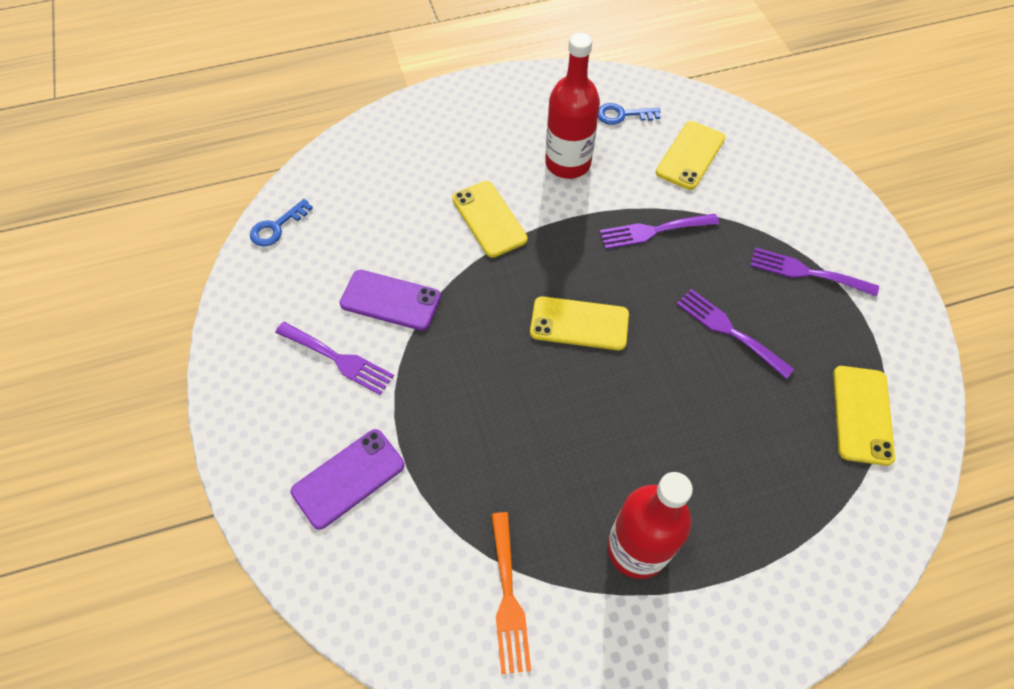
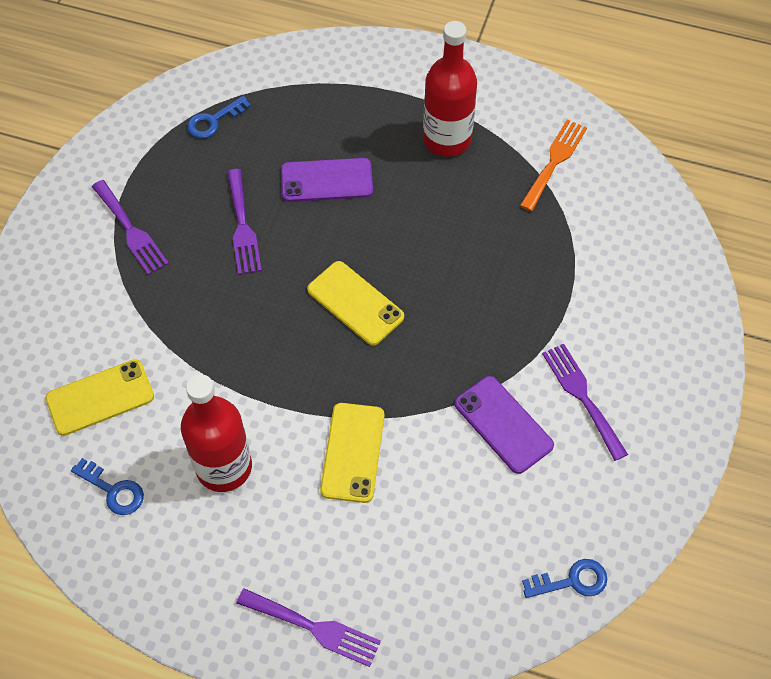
camera: 145 degrees left, 0 degrees up
purple phone [291,429,405,530] -> purple phone moved to [281,158,373,202]
purple fork [600,214,719,249] -> purple fork moved to [237,588,381,667]
yellow phone [833,366,895,466] -> blue key [187,96,251,138]

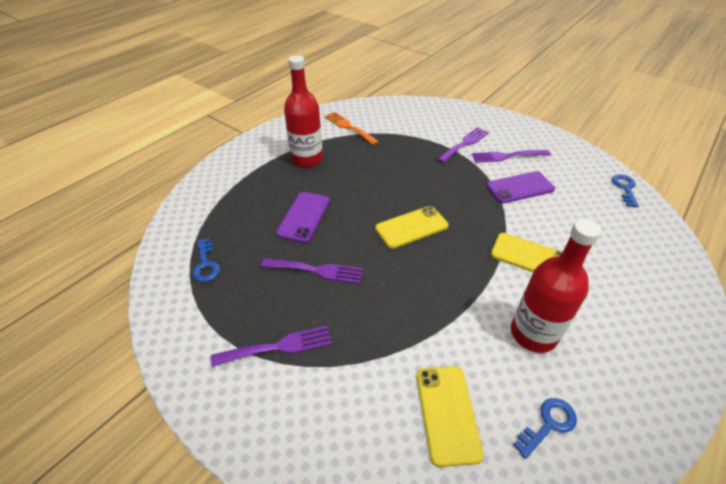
camera: 70 degrees left, 15 degrees down
purple fork [237,588,381,667] -> purple fork moved to [437,127,489,163]

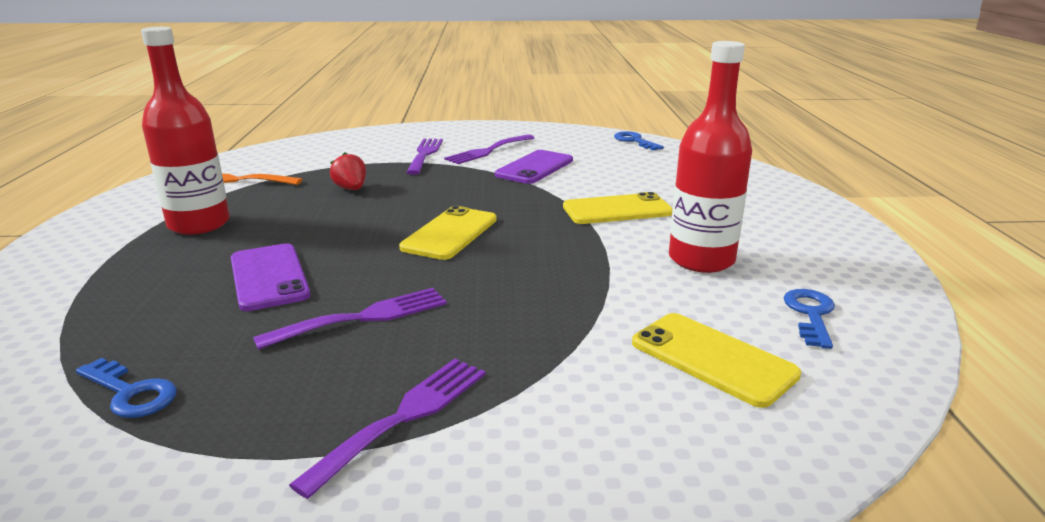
camera: 40 degrees left, 20 degrees down
none -> red strawberry [330,152,366,190]

